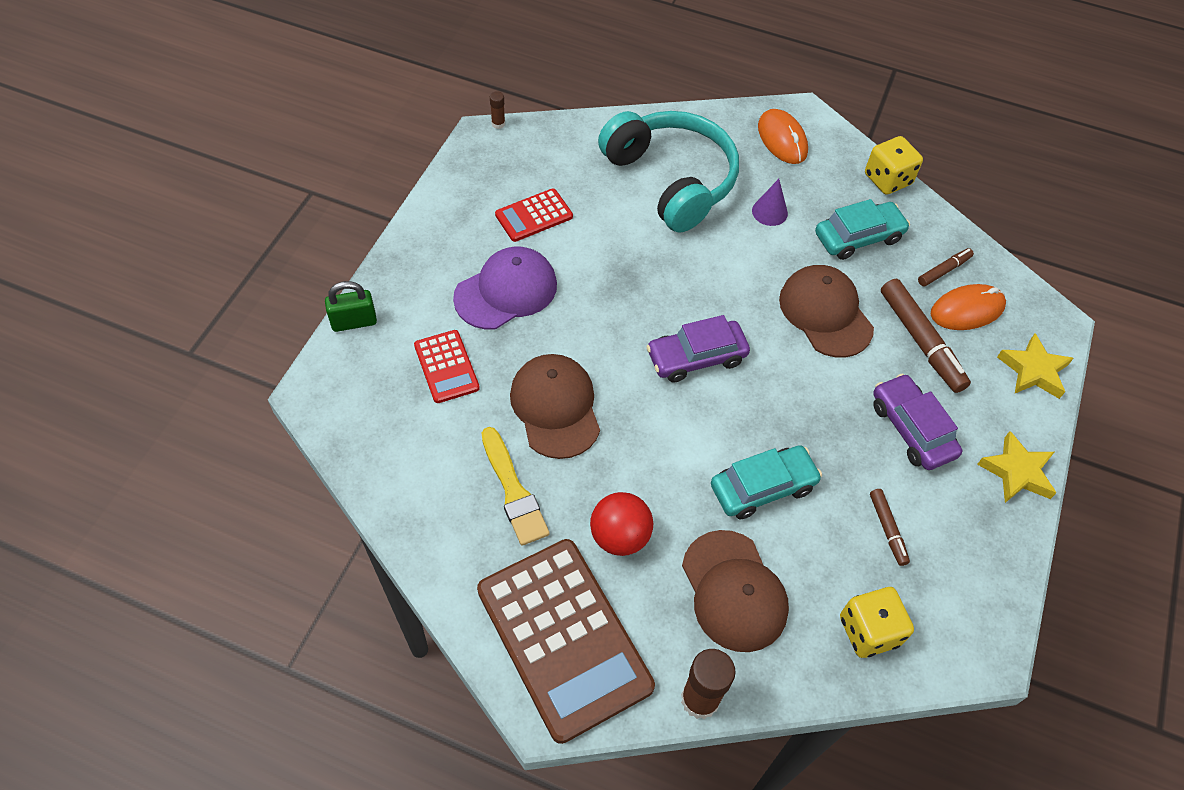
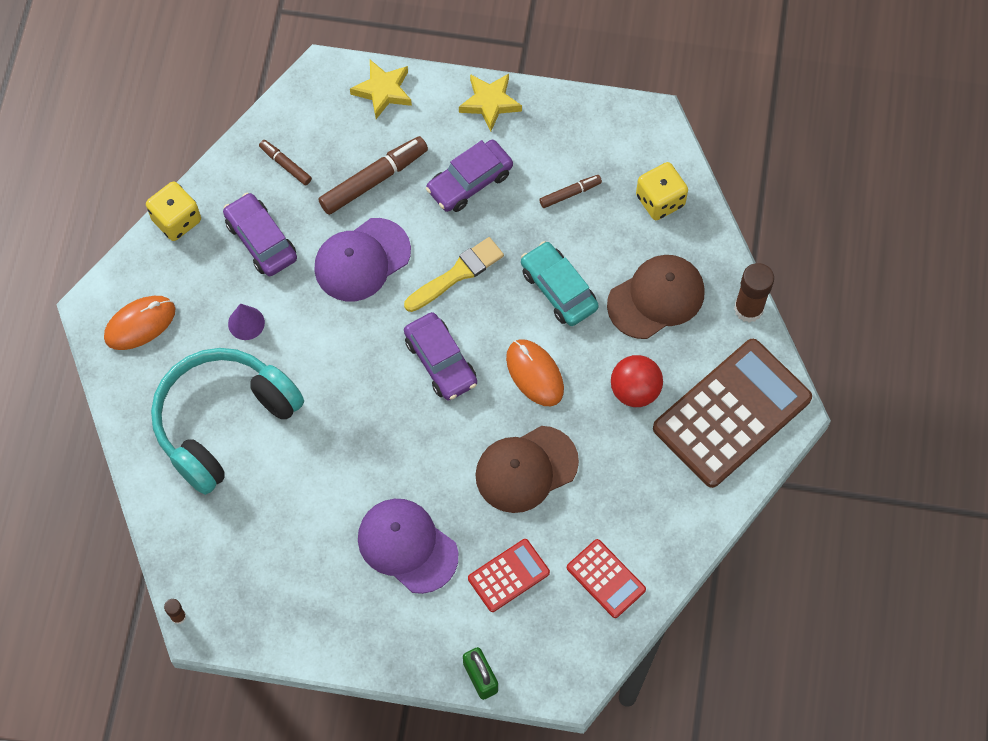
camera: 100 degrees left, 10 degrees up
yellow brush [482,427,550,546] -> yellow brush moved to [404,237,504,312]
red calculator [495,188,573,242] -> red calculator moved to [567,539,646,618]
brown cap [779,265,874,358] -> purple cap [314,218,411,301]
turquoise car [815,199,910,260] -> purple car [223,193,297,276]
orange mouse [931,284,1006,330] -> orange mouse moved to [506,339,564,406]

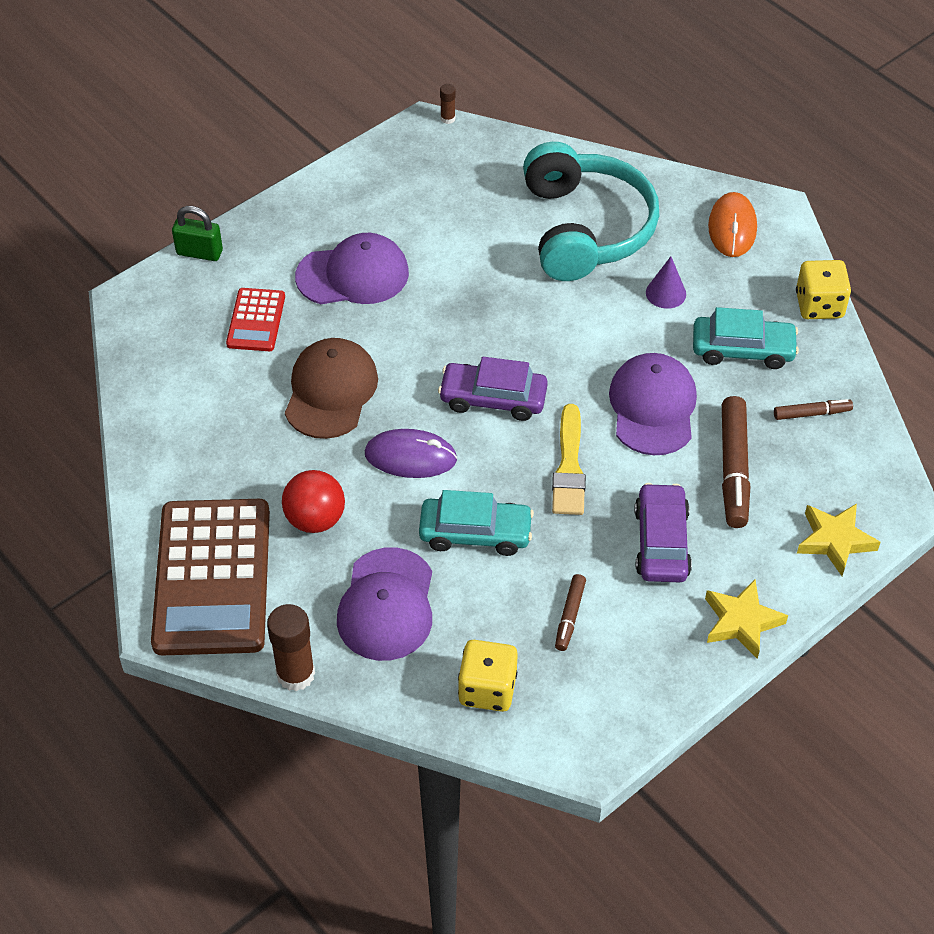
camera: 130 degrees right, 15 degrees down
purple car [223,193,297,276] -> turquoise car [693,307,799,369]
orange mouse [506,339,564,406] -> purple mouse [365,429,457,478]
red calculator [567,539,646,618] -> none
brown cap [607,255,705,339] -> purple cap [337,547,432,661]

